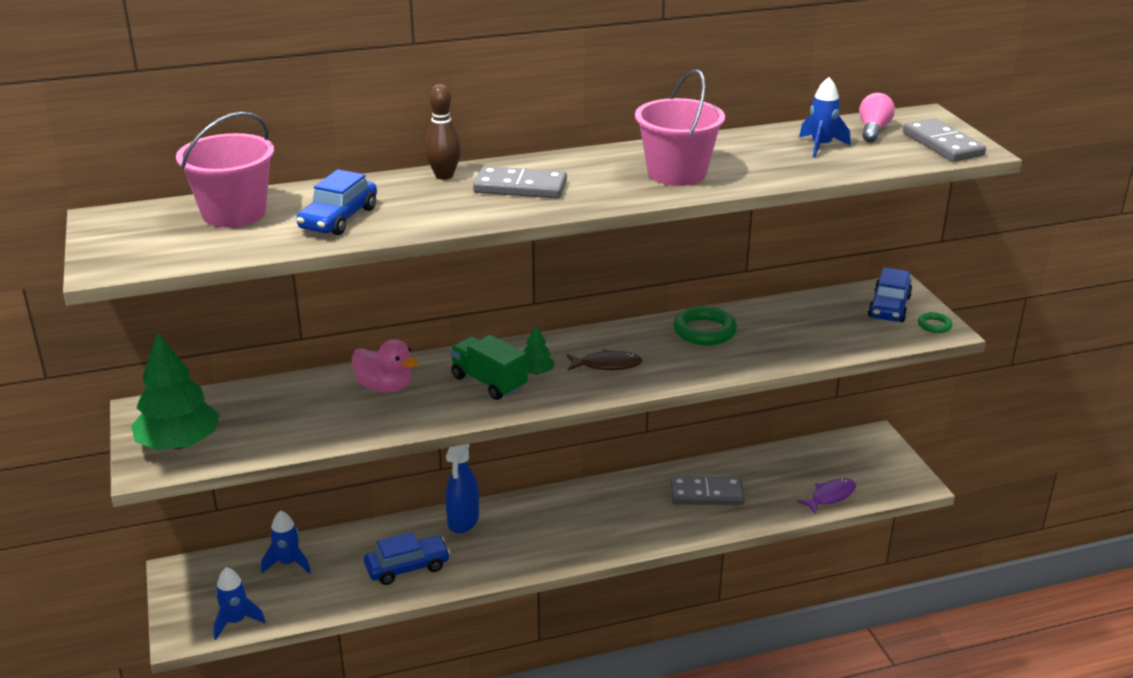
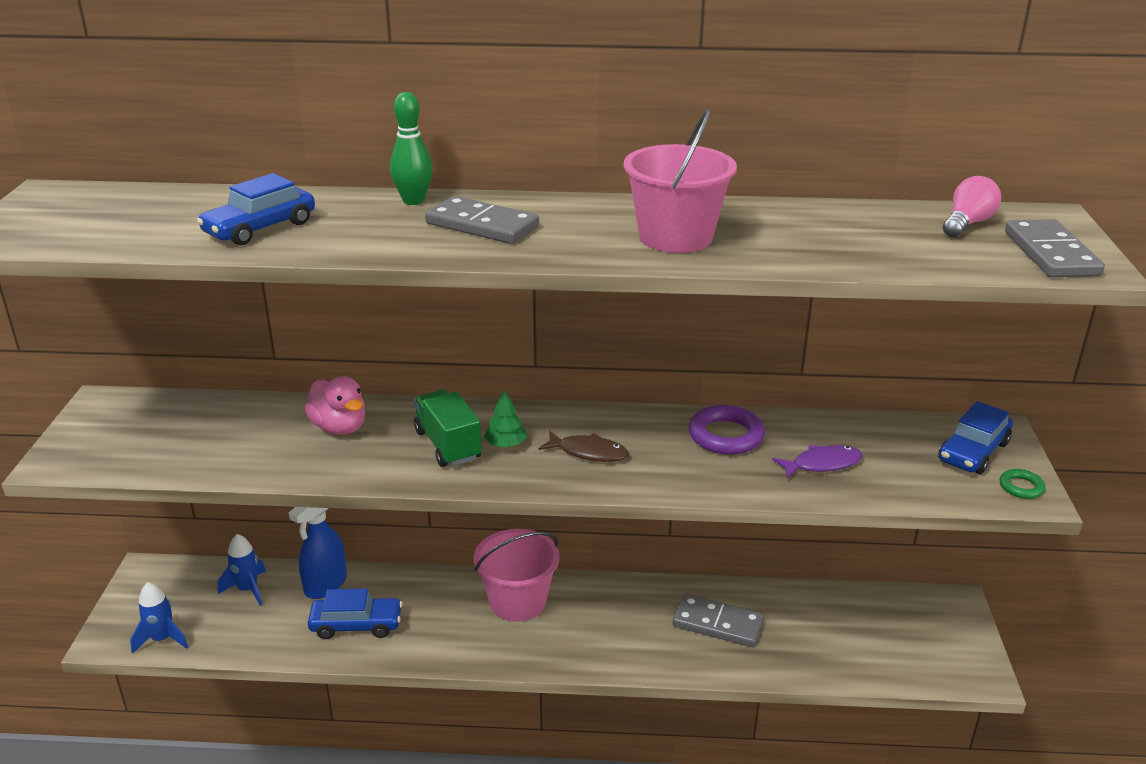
camera: 20 degrees right, 0 degrees up
green tree [131,333,220,450] -> none
pink bucket [176,112,274,227] -> pink bucket moved to [473,529,560,622]
brown bowling pin [425,84,461,180] -> green bowling pin [390,92,433,205]
blue spray bottle [445,444,479,534] -> blue spray bottle moved to [289,507,347,599]
green ring [674,306,737,345] -> purple ring [688,405,765,455]
purple fish [797,478,856,514] -> purple fish moved to [772,445,863,479]
blue rocket [799,77,850,158] -> none

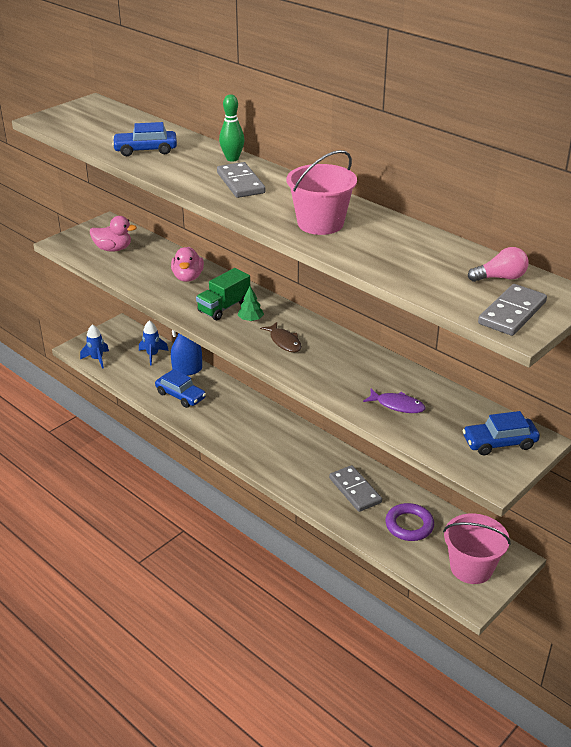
camera: 40 degrees right, 5 degrees up
green truck [414,390,482,467] -> green truck turned 150 degrees counterclockwise [196,268,250,320]
pink bucket [473,529,560,622] -> pink bucket moved to [443,514,511,584]
purple ring [688,405,765,455] -> purple ring moved to [385,503,434,541]
green ring [1000,469,1046,499] -> none
none -> pink duck [90,216,137,252]

